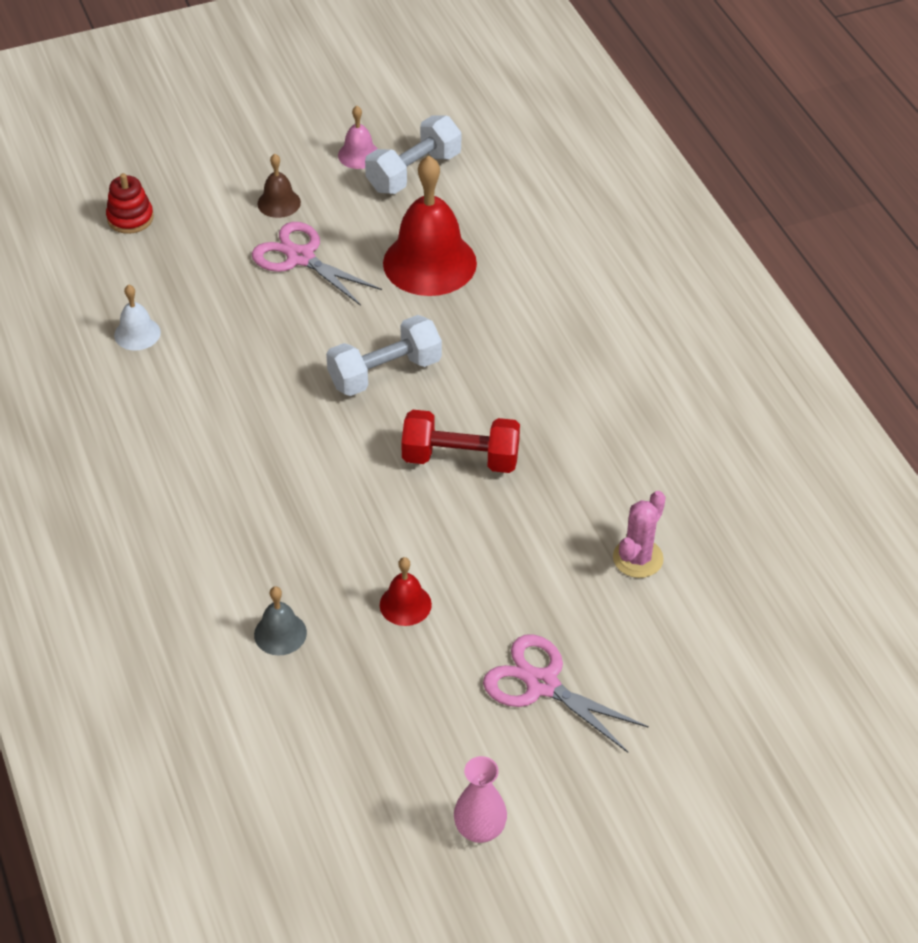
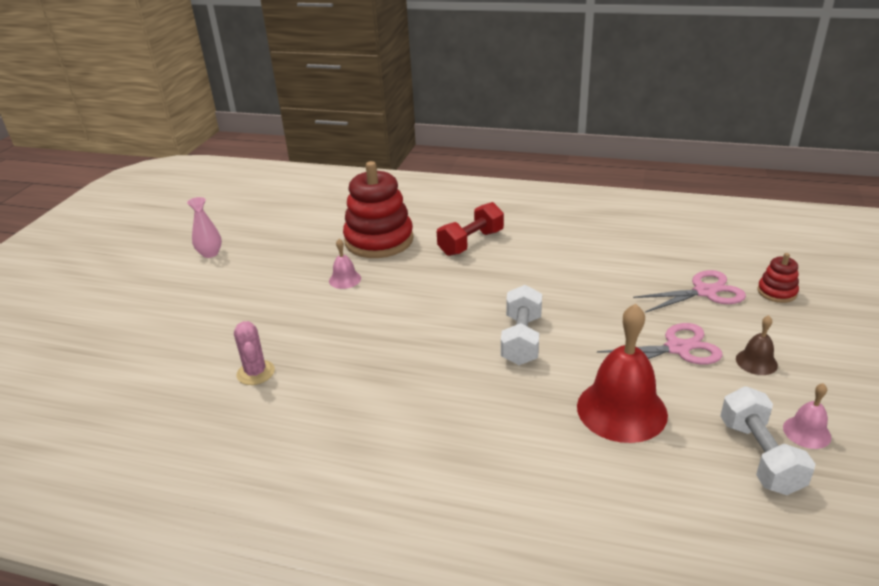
camera: 130 degrees right, 15 degrees down
white bell [114,285,161,351] -> none
grey bell [254,586,307,656] -> red stacking toy [343,161,414,258]
red bell [380,557,432,626] -> pink bell [329,239,361,289]
red dumbbell [401,410,520,473] -> red dumbbell moved to [437,202,504,256]
pink scissors [483,634,649,753] -> pink scissors moved to [633,270,746,313]

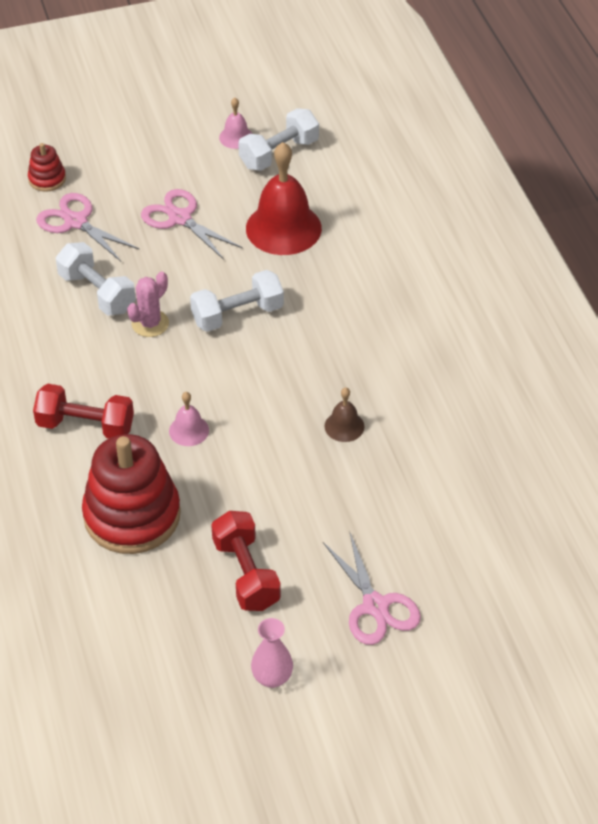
camera: 125 degrees left, 15 degrees up
pink cactus [234,321,275,385] -> pink cactus moved to [127,272,169,337]
pink bell [329,239,361,289] -> pink bell moved to [169,392,209,446]
brown bell [736,315,778,375] -> brown bell moved to [324,388,365,442]
none -> white dumbbell [56,242,136,316]
none -> red dumbbell [211,511,281,611]
none -> pink scissors [323,533,421,645]

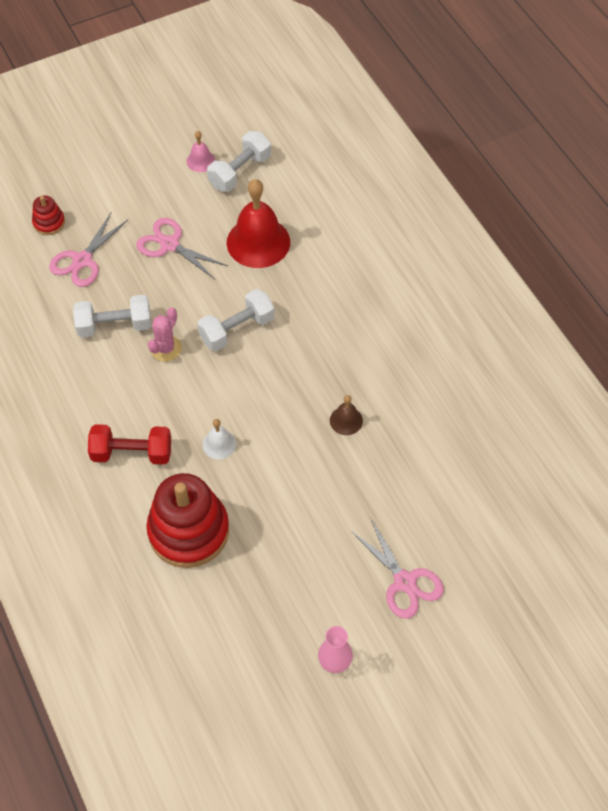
camera: 10 degrees left, 10 degrees up
pink scissors [36,193,139,261] -> pink scissors turned 90 degrees counterclockwise [49,213,128,287]
white dumbbell [56,242,136,316] -> white dumbbell turned 45 degrees counterclockwise [73,295,151,337]
pink bell [169,392,209,446] -> white bell [203,419,236,459]
red dumbbell [211,511,281,611] -> none

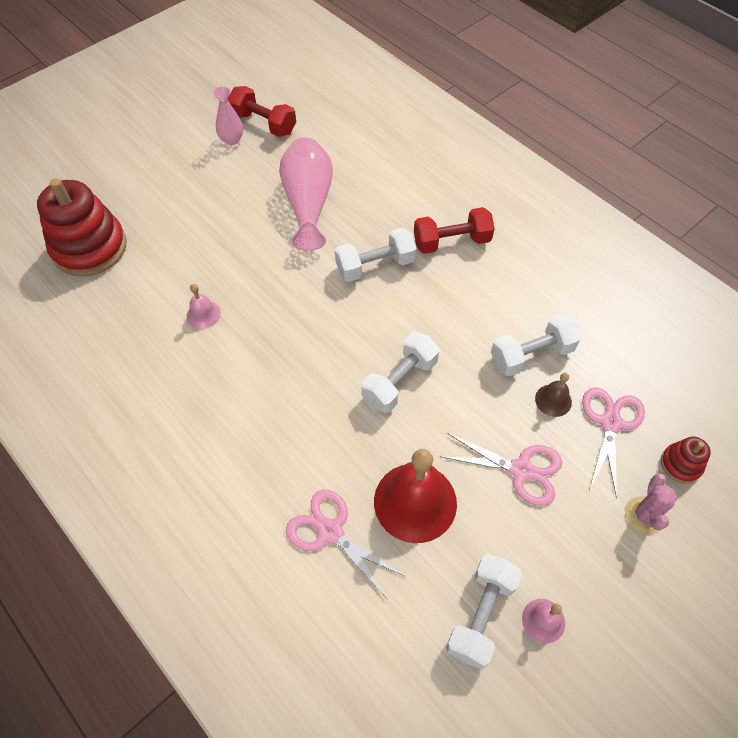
camera: 165 degrees right, 0 degrees up
red stacking toy [146,473,229,568] -> red stacking toy moved to [37,178,127,277]
pink cactus [148,307,182,362] -> pink cactus moved to [625,473,677,535]
white bell [203,419,236,459] -> white dumbbell [335,228,417,282]
brown bell [330,395,363,435] -> brown bell moved to [535,373,572,417]
pink scissors [351,519,444,619] -> pink scissors moved to [286,489,406,597]
none -> pink bell [187,284,221,329]
none -> red dumbbell [228,86,296,137]
none -> pink vase [279,137,333,251]

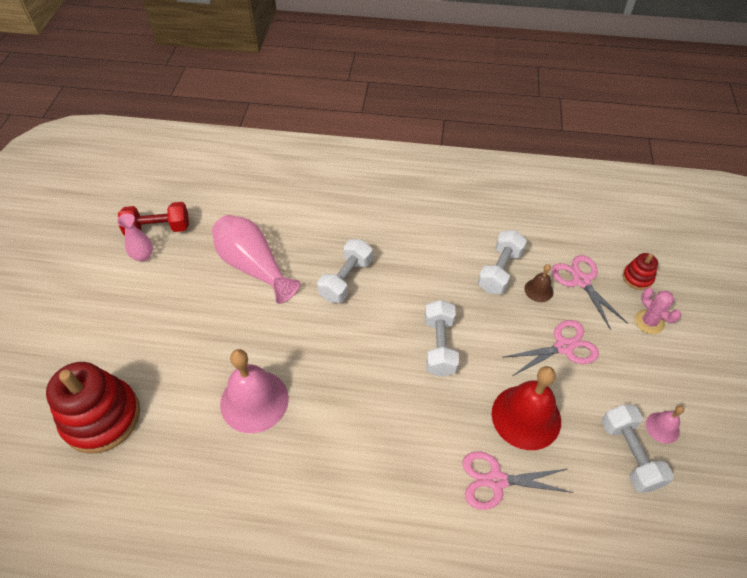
camera: 40 degrees left, 5 degrees down
pink bell [187,284,221,329] -> pink bell [220,349,289,433], size x2.11
red dumbbell [414,207,495,254] -> none

